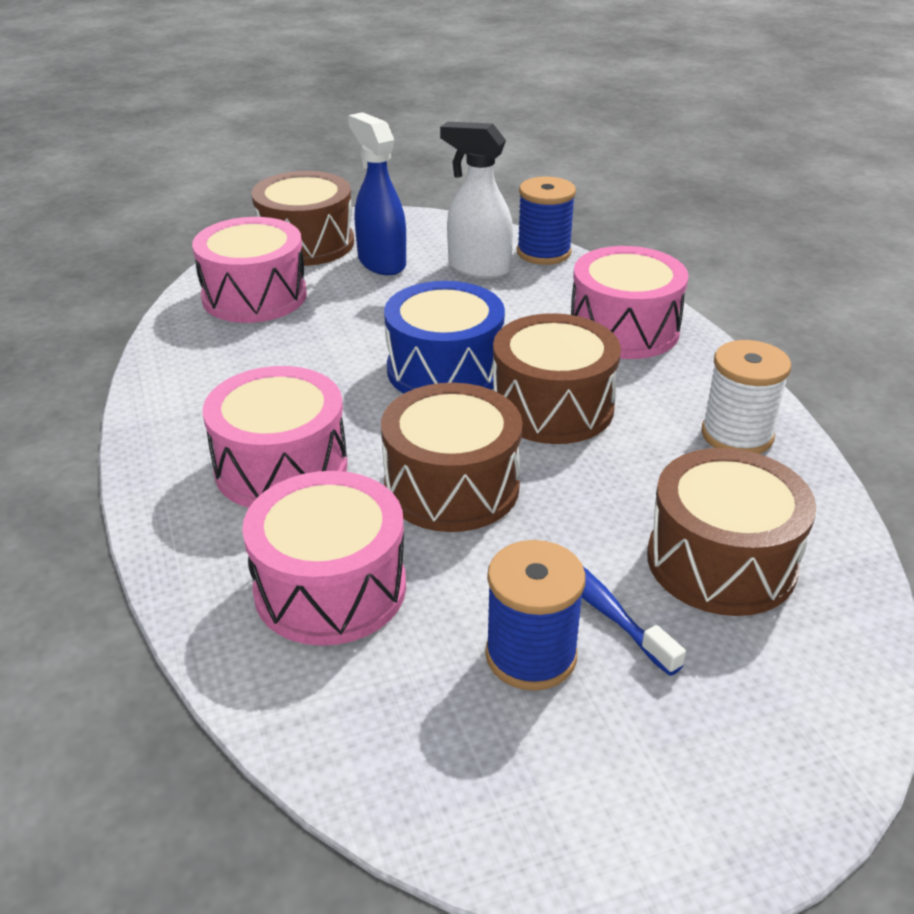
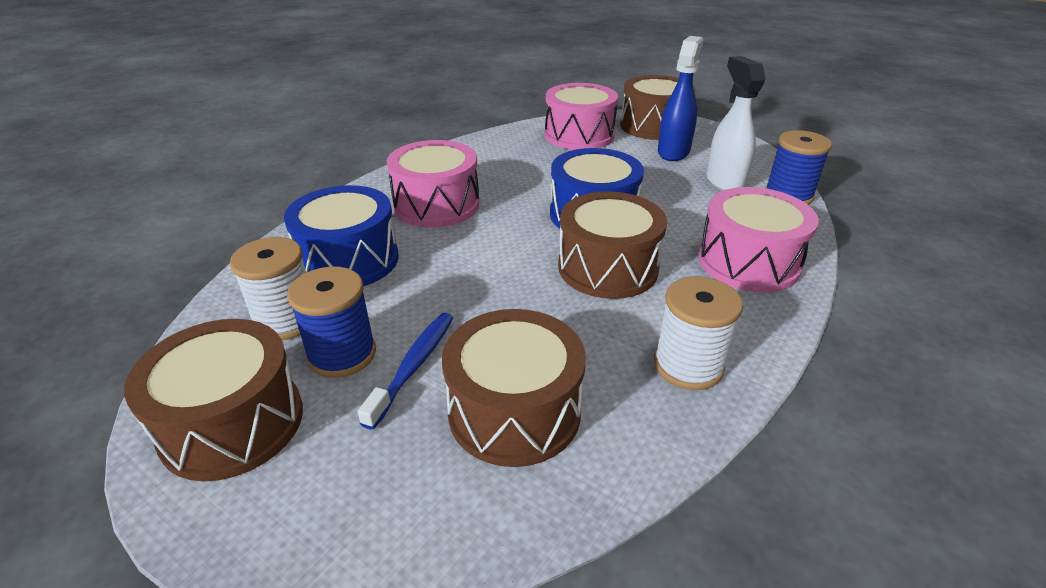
camera: 55 degrees right, 0 degrees up
pink drum [242,471,406,646] -> blue drum [284,185,399,286]
brown drum [381,383,523,532] -> brown drum moved to [124,319,303,481]
none -> white spool [230,237,307,340]

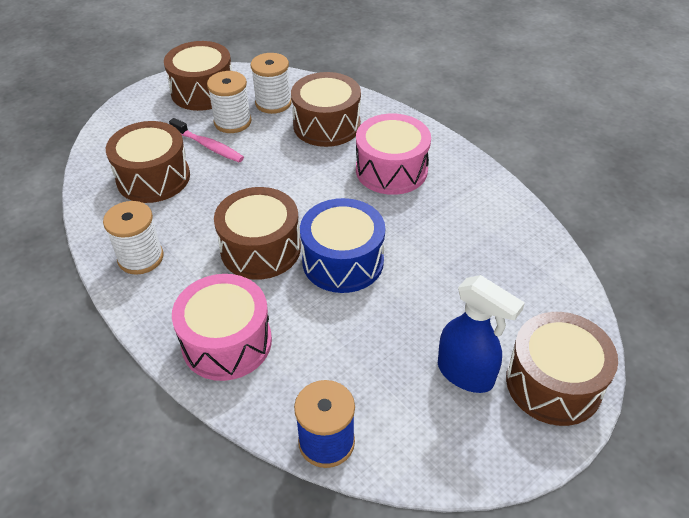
camera: 105 degrees right, 10 degrees up
blue drum [284,185,399,286] -> brown drum [291,72,361,147]
blue spool [287,267,376,378] -> white spool [207,71,252,133]
blue toothbrush [358,313,453,430] -> pink toothbrush [169,118,244,162]
pink drum [545,83,618,150] -> none
white spray bottle [706,56,765,191] -> none

